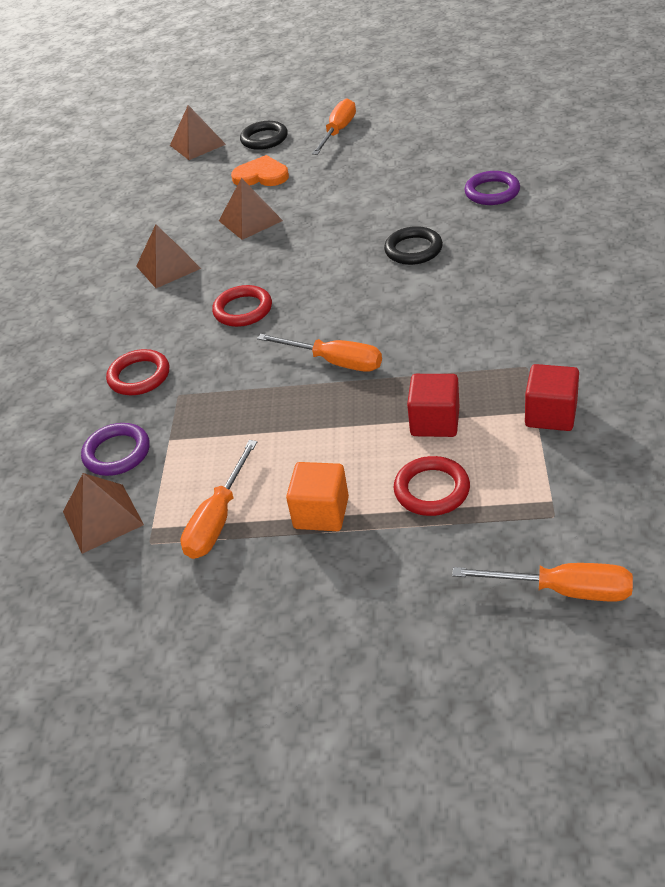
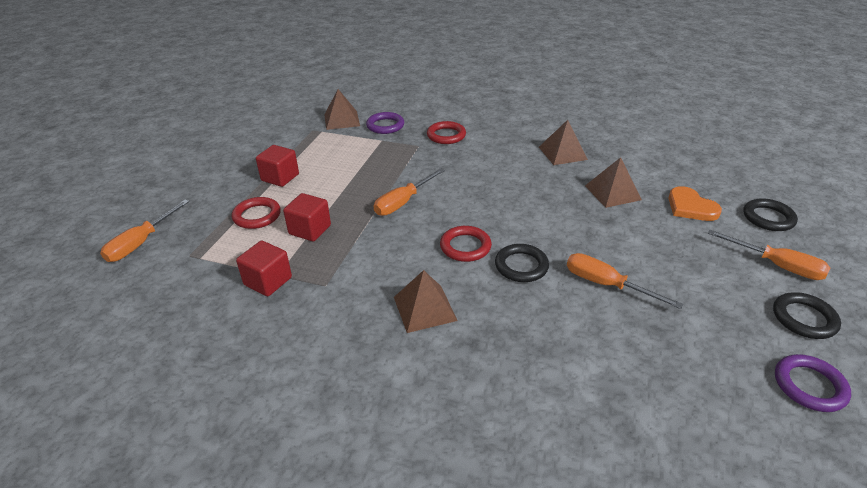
camera: 100 degrees right, 5 degrees down
brown pyramid [170,105,226,160] -> brown pyramid moved to [394,270,458,333]
orange screwdriver [180,440,257,559] -> orange screwdriver moved to [567,253,684,309]
red ring [212,285,272,327] -> red ring moved to [440,226,492,262]
orange heart [231,155,289,186] -> orange heart turned 120 degrees clockwise [668,186,722,221]
orange cube [286,462,349,531] -> red cube [256,145,299,187]
purple ring [464,171,520,205] -> purple ring moved to [775,354,851,412]
none -> black ring [773,292,841,339]

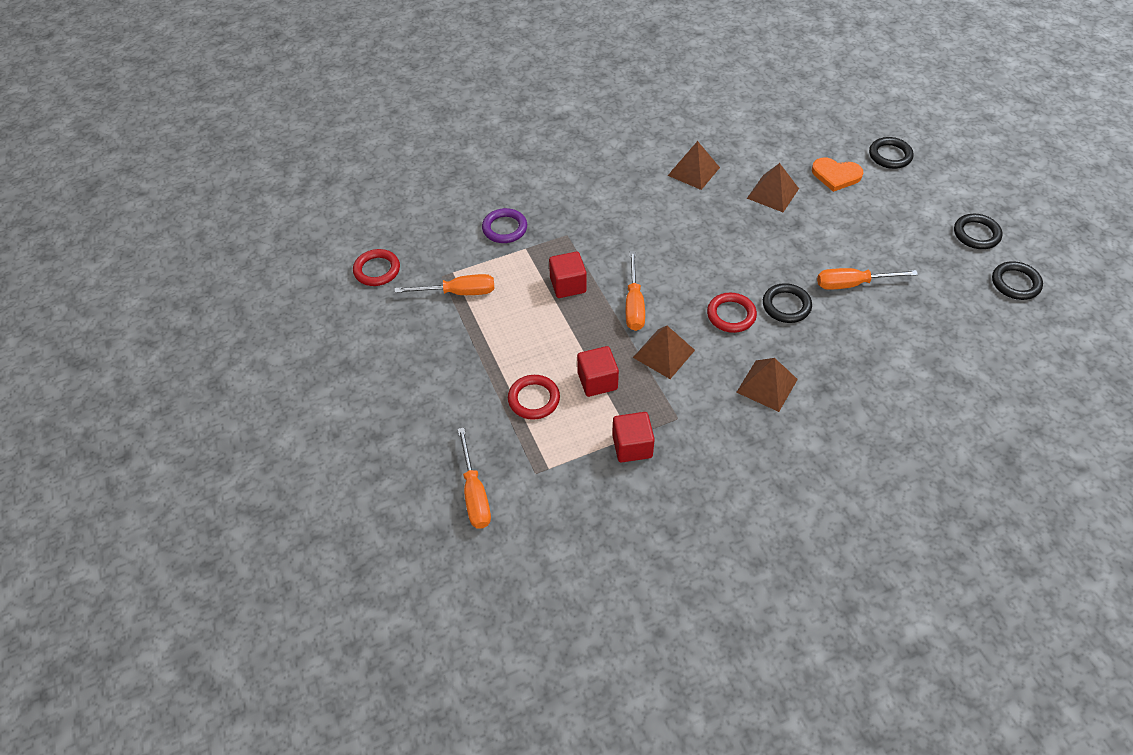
camera: 40 degrees left, 15 degrees up
red cube [256,145,299,187] -> red cube moved to [549,252,587,298]
brown pyramid [324,89,360,130] -> brown pyramid moved to [633,326,695,379]
red ring [427,121,466,144] -> red ring moved to [353,249,400,286]
orange screwdriver [708,230,830,280] -> orange screwdriver moved to [395,274,494,295]
purple ring [775,354,851,412] -> black ring [992,261,1043,300]

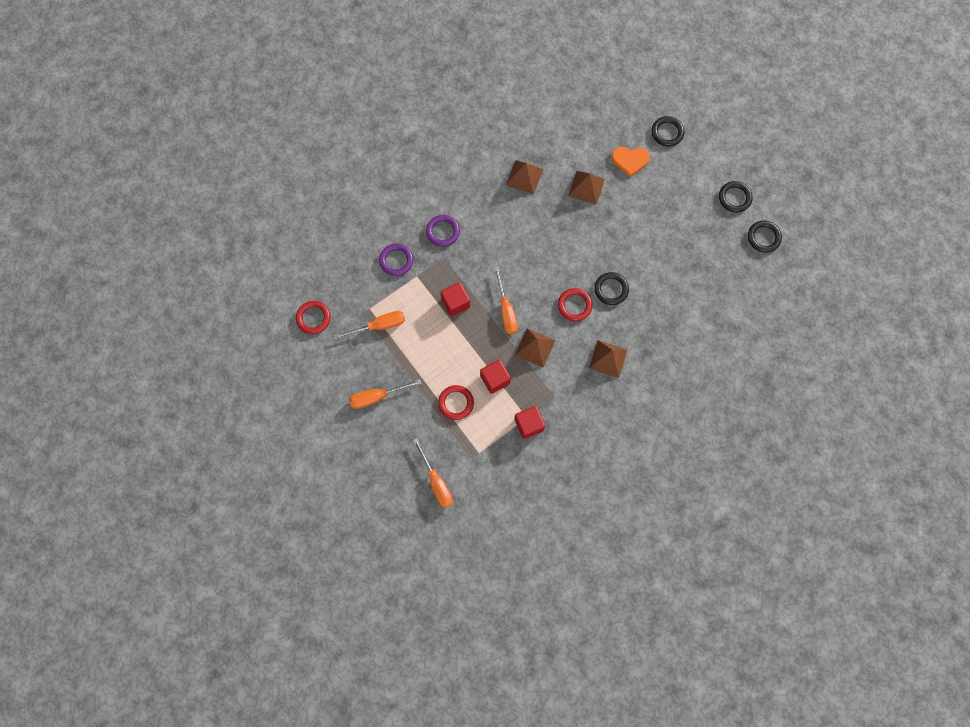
camera: 15 degrees left, 20 degrees up
orange screwdriver [817,268,918,290] -> orange screwdriver moved to [349,379,421,409]
none -> purple ring [426,215,460,247]

